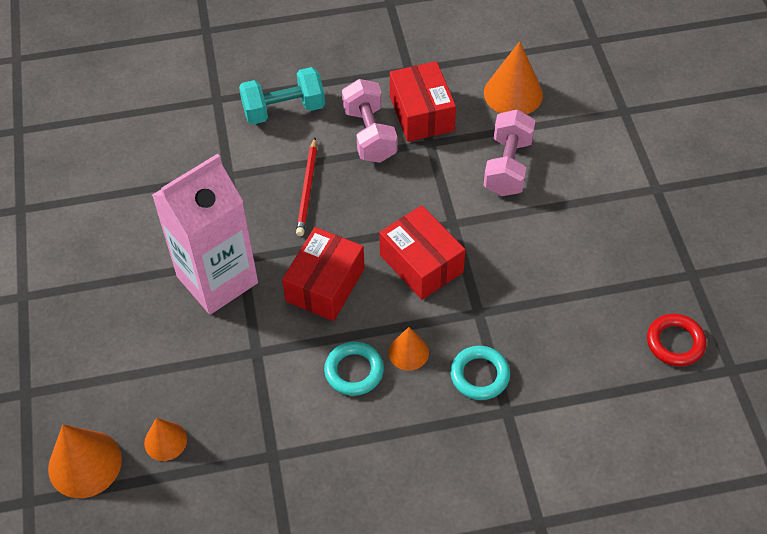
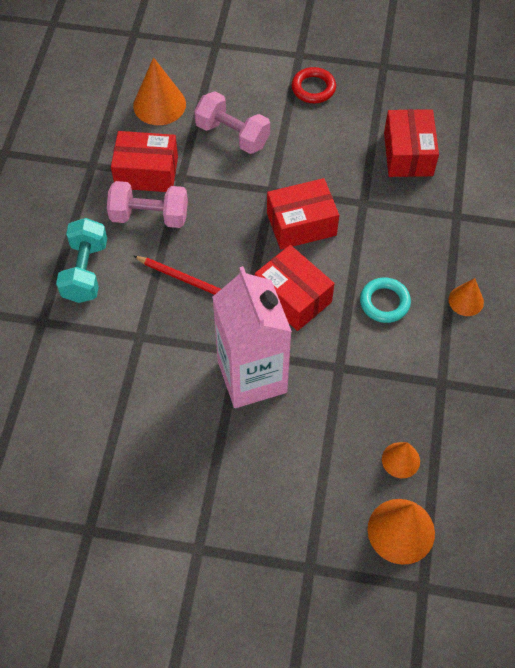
camera: 70 degrees left, 5 degrees up
orange cone [388,327,429,371] -> orange cone moved to [449,278,484,316]
turquoise ring [450,346,510,400] -> none
red ring [647,314,707,366] -> red ring moved to [292,67,336,103]
none -> red box [384,109,439,177]

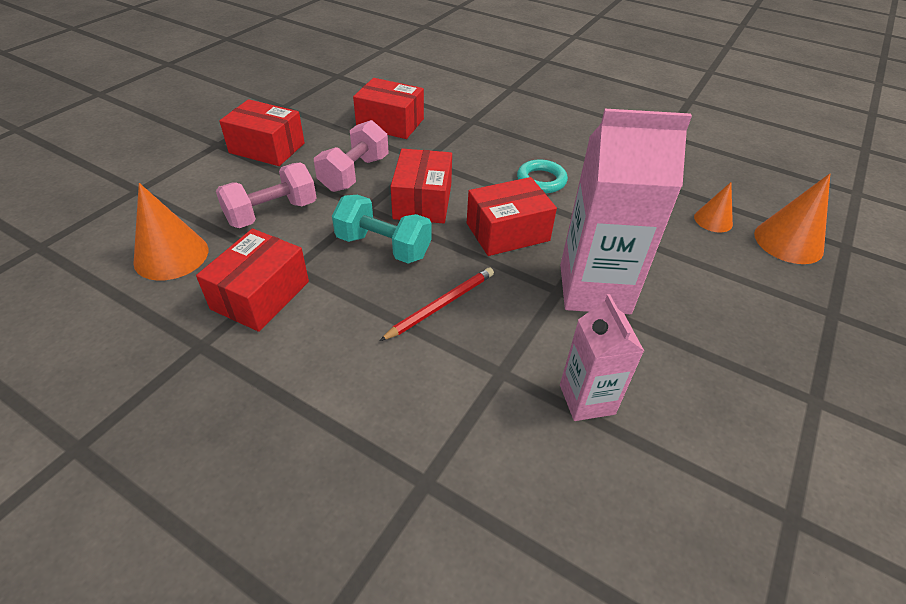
camera: 70 degrees left, 15 degrees down
turquoise dumbbell [56,218,107,303] -> turquoise dumbbell moved to [332,195,432,264]
pink dumbbell [107,181,188,228] -> pink dumbbell moved to [314,120,389,192]
red ring [292,67,336,103] -> red box [219,99,305,166]
orange cone [449,278,484,316] -> none
none -> pink carton [560,294,644,421]

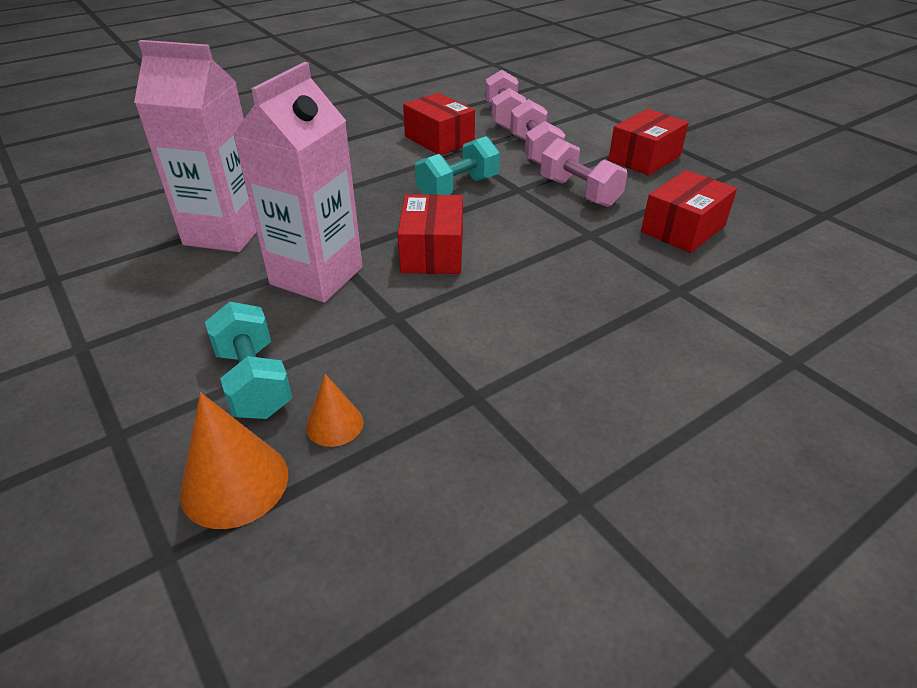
camera: 115 degrees right, 5 degrees down
orange cone [133,183,208,281] -> pink dumbbell [485,70,526,130]
red pencil [380,267,494,341] -> none
red box [391,148,452,223] -> none
turquoise ring [517,159,568,193] -> none
pink carton [560,294,644,421] -> pink carton [134,40,257,252], size x1.76
none -> turquoise dumbbell [205,302,292,419]

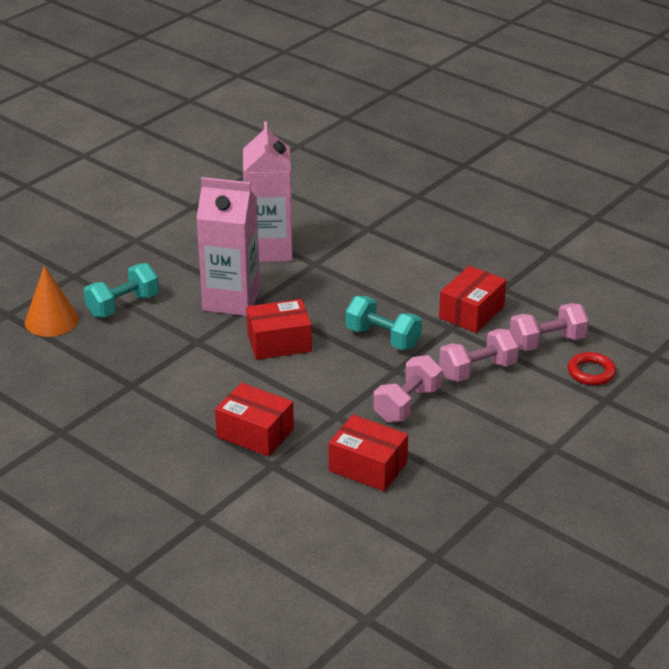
camera: 75 degrees right, 5 degrees down
orange cone [306,374,363,447] -> none
red box [608,109,689,176] -> red box moved to [215,383,294,457]
none -> red ring [568,352,616,385]

